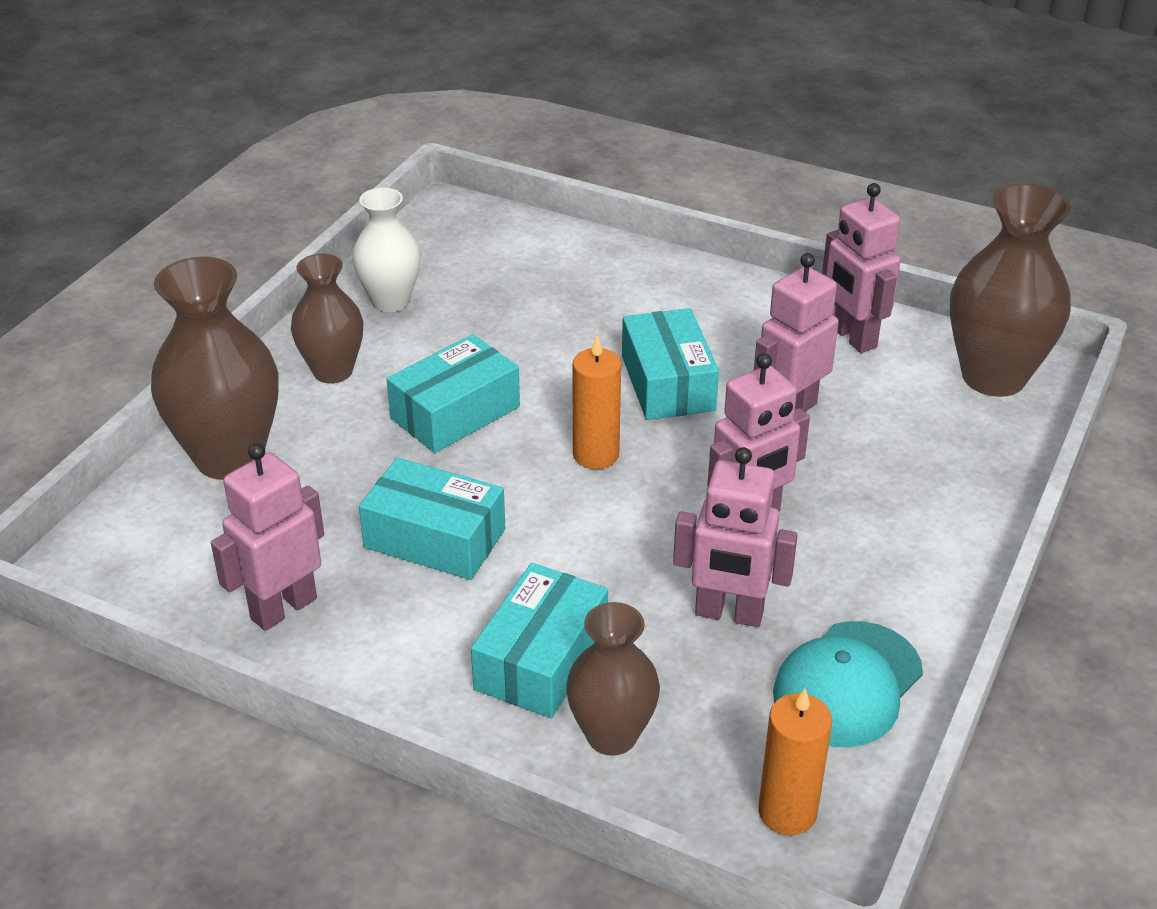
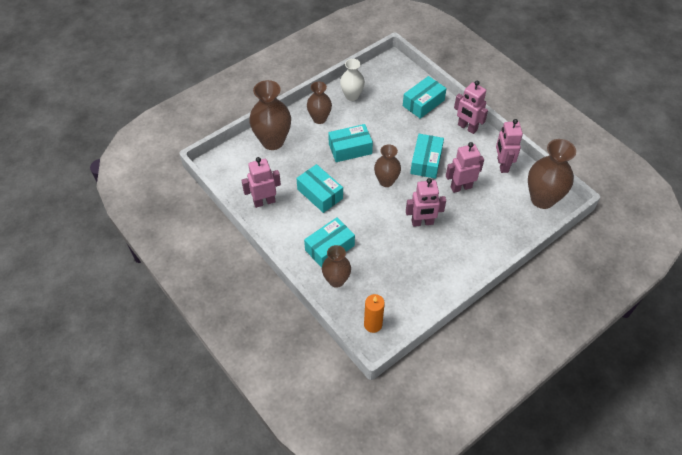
camera: 25 degrees right, 15 degrees up
orange candle [573,336,621,469] -> brown vase [374,145,401,187]
pink robot [673,447,798,627] -> pink robot moved to [454,80,488,134]
turquoise cap [773,621,923,747] -> none
none -> turquoise box [403,76,447,119]

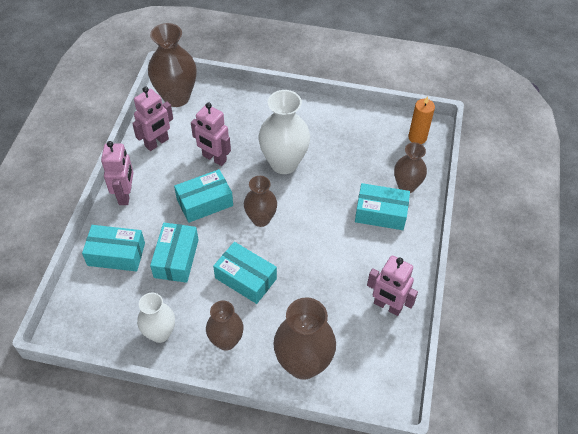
camera: 130 degrees left, 0 degrees up
turquoise box [296,164,343,213] -> turquoise box moved to [150,223,199,283]
pink robot [406,178,446,227] -> white vase [258,90,310,174]

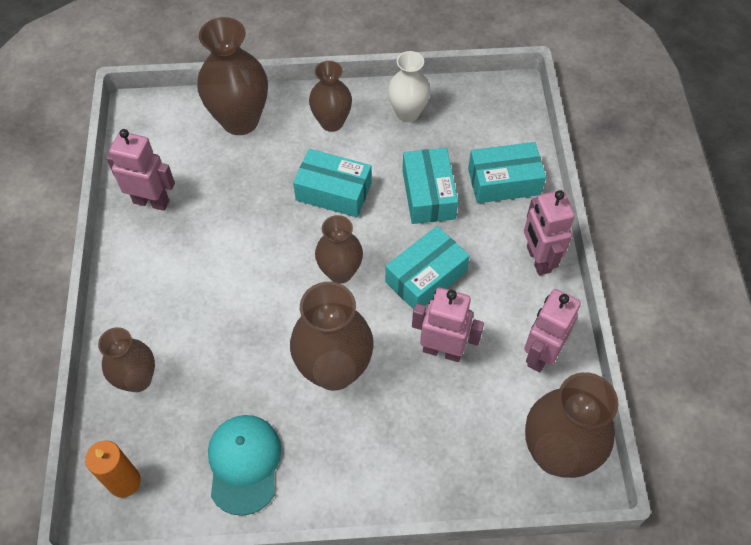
camera: 165 degrees right, 5 degrees up
white vase [258,90,310,174] -> brown vase [290,282,374,391]
turquoise box [355,183,410,230] -> none
none -> turquoise cap [208,415,282,516]

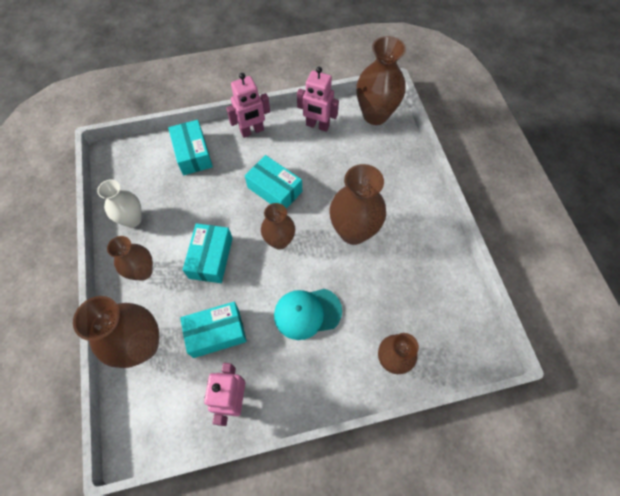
camera: 100 degrees left, 5 degrees up
orange candle [85,440,141,498] -> none
turquoise cap [208,415,282,516] -> turquoise cap moved to [274,289,342,340]
turquoise box [402,148,458,224] -> turquoise box moved to [180,302,247,358]
pink robot [412,287,484,362] -> none

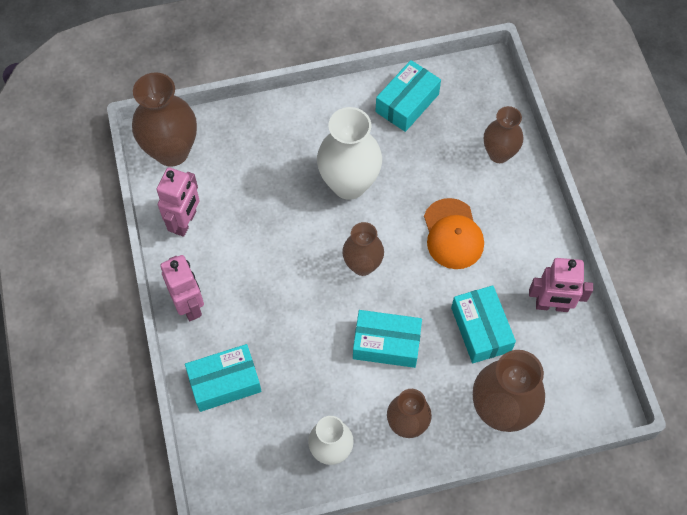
camera: 90 degrees left, 0 degrees up
turquoise box [245,155,302,209] -> turquoise box moved to [375,60,441,132]
turquoise cap [274,289,342,340] -> orange cap [424,198,484,269]
brown vase [330,164,386,245] -> white vase [317,107,382,200]

